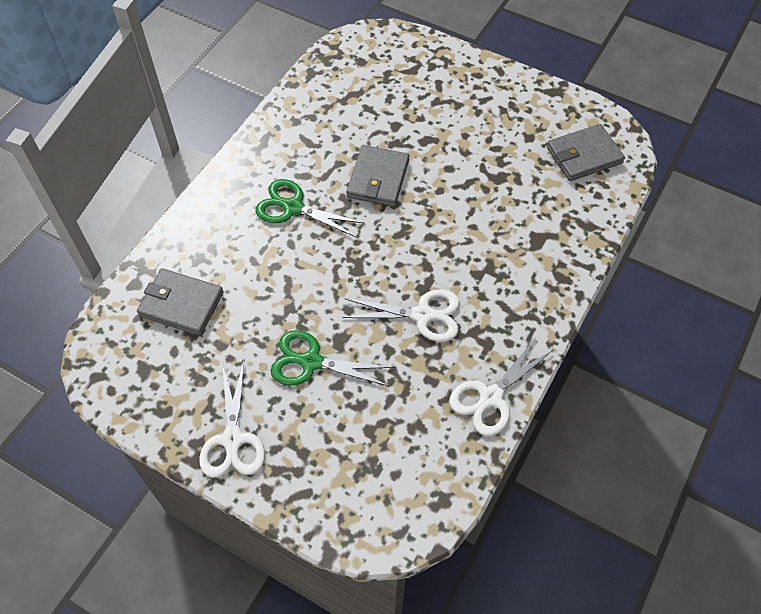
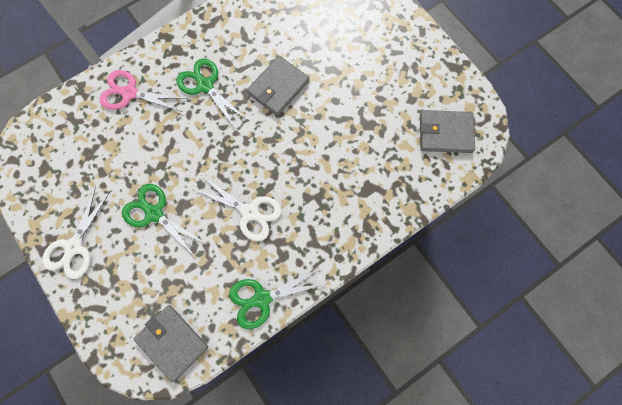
camera: 25 degrees right, 15 degrees up
grey wallet [137,268,224,336] -> grey wallet moved to [133,305,208,382]
white scissors [450,337,553,436] -> green scissors [229,268,326,329]
none -> pink scissors [99,70,188,112]

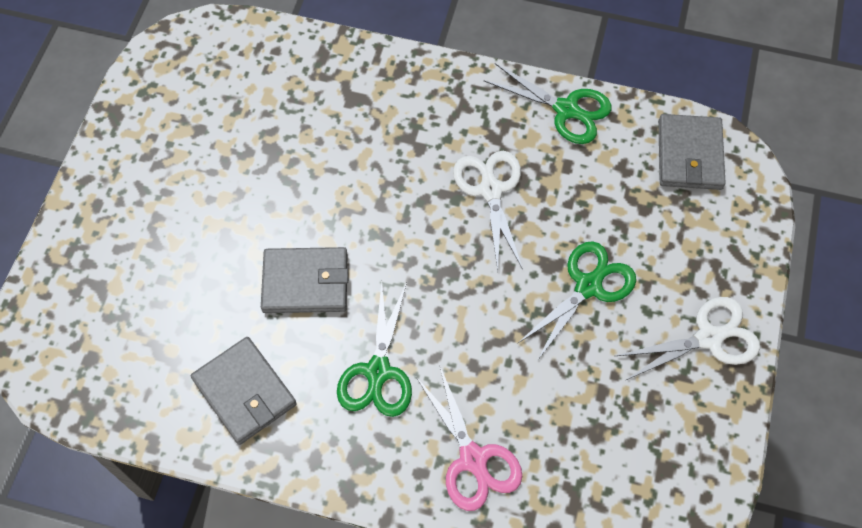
camera: 130 degrees left, 10 degrees down
green scissors [122,184,206,256] -> green scissors turned 135 degrees counterclockwise [517,241,636,361]
grey wallet [420,110,475,153] -> grey wallet moved to [191,337,297,445]

